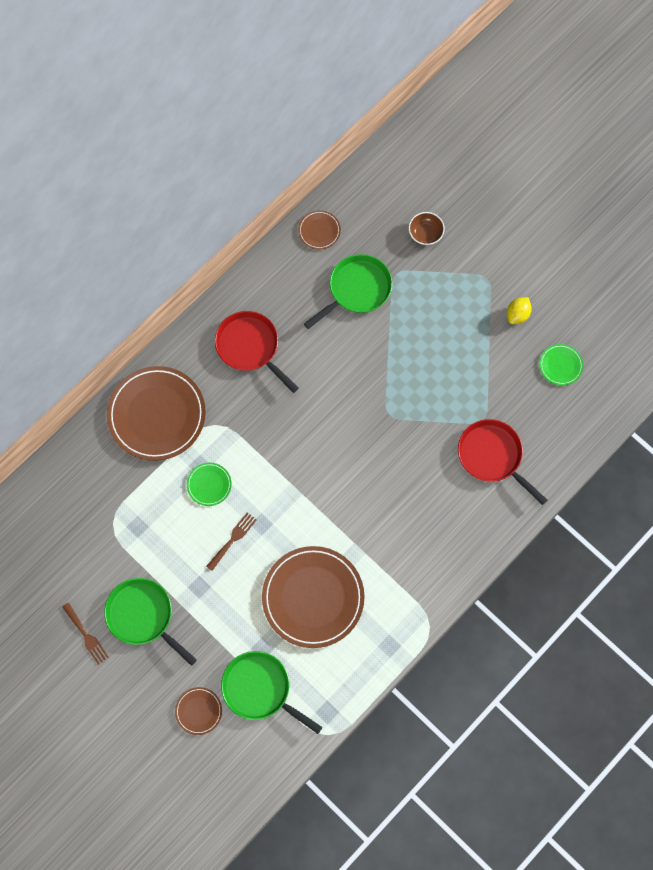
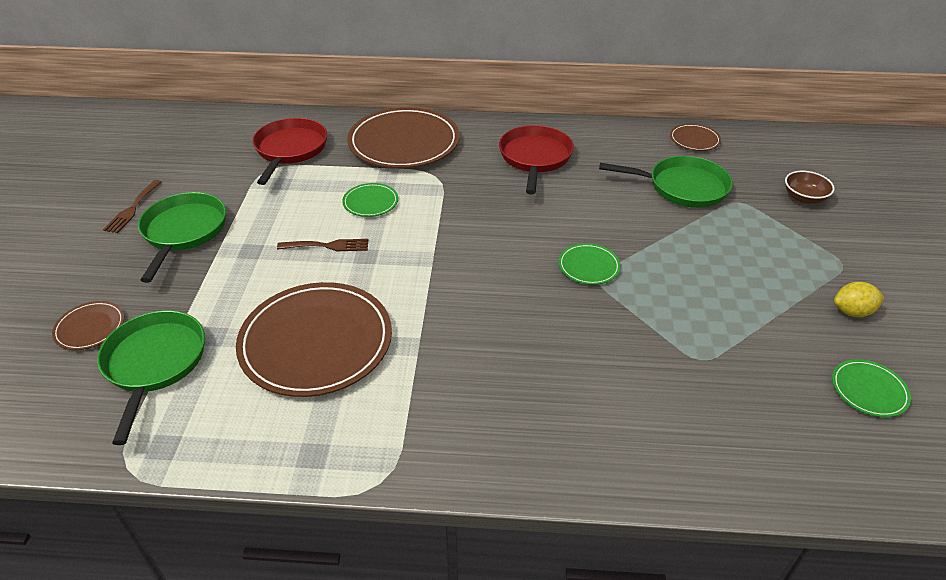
camera: 50 degrees right, 30 degrees down
red pan [458,419,547,505] -> red pan moved to [252,118,327,185]
none -> green plate [559,243,621,285]

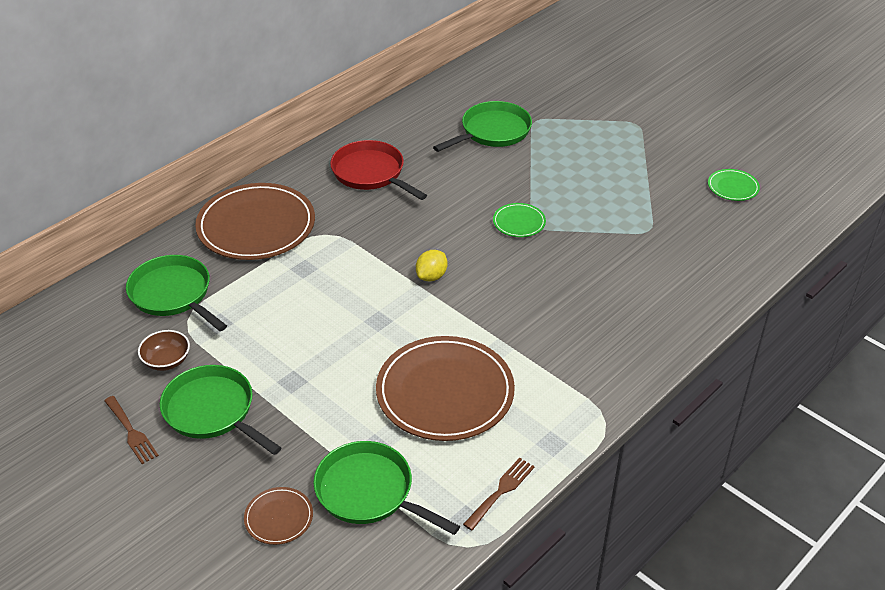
camera: 50 degrees left, 0 degrees up
red pan [252,118,327,185] -> green pan [126,255,227,331]
brown fork [277,239,369,251] -> brown fork moved to [463,458,535,531]
green plate [342,183,398,217] -> none
brown plate [670,124,721,151] -> none
brown bowl [785,171,835,204] -> brown bowl moved to [138,330,190,371]
yellow lemon [834,282,884,317] -> yellow lemon moved to [416,250,448,281]

